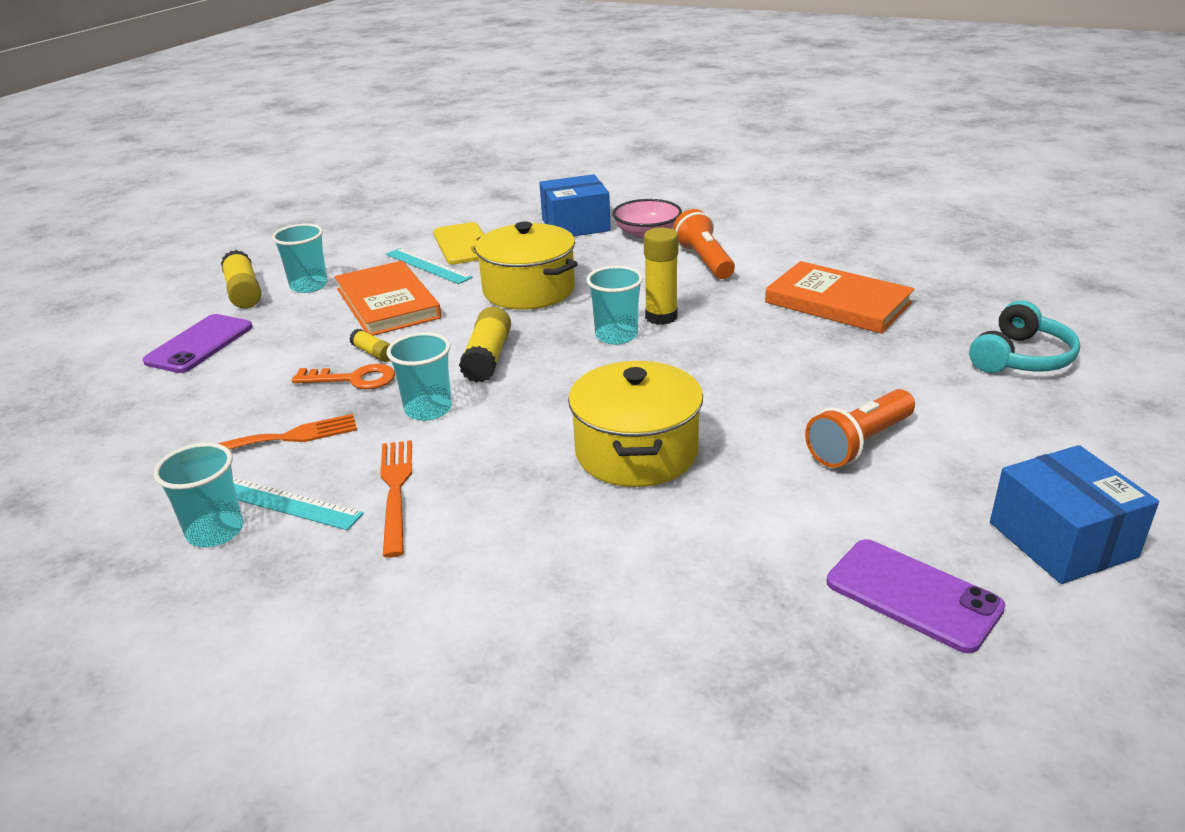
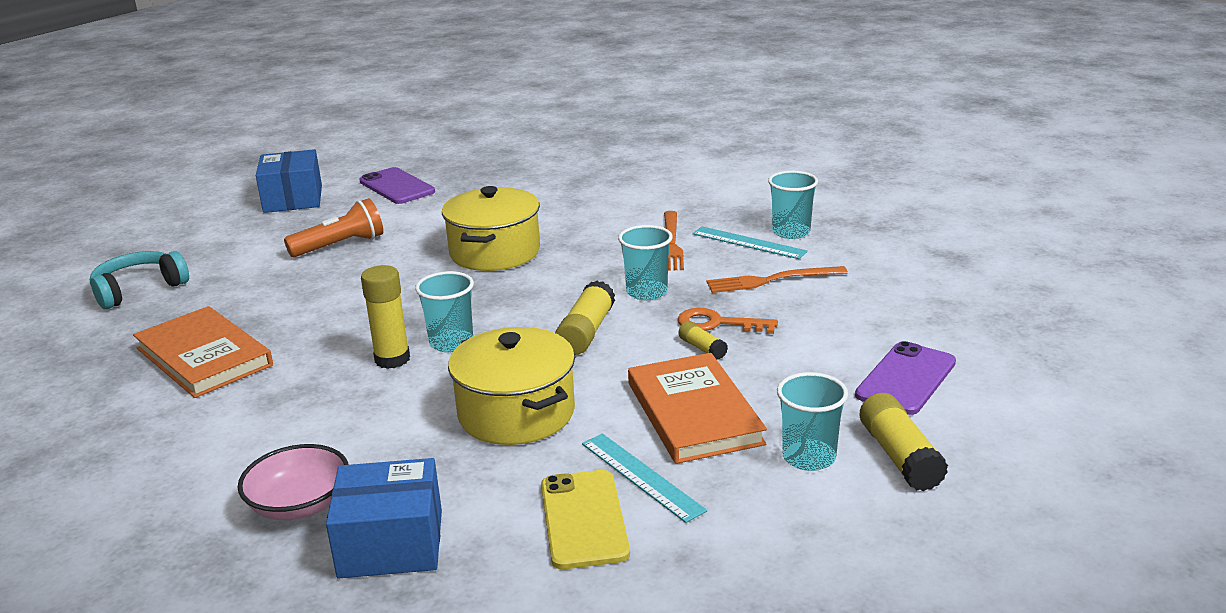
camera: 170 degrees left, 5 degrees down
orange flashlight [673,209,735,279] -> none

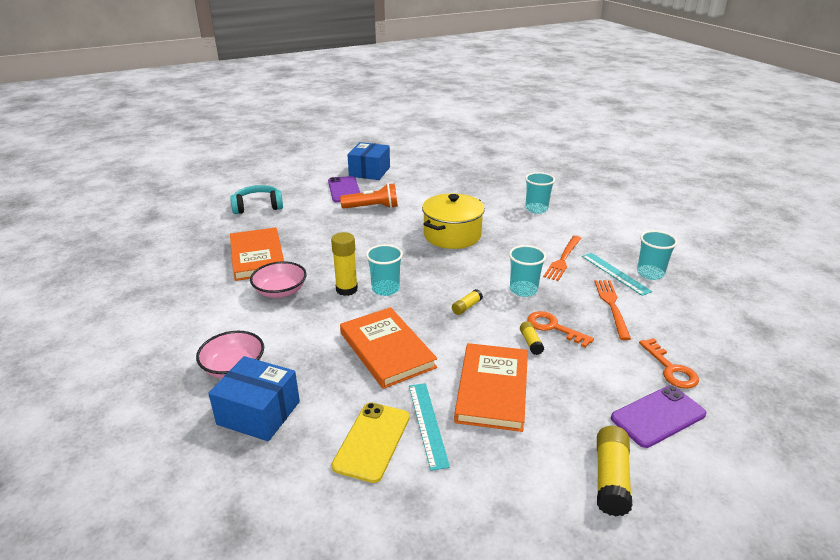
camera: 25 degrees right, 5 degrees up
purple phone [359,167,435,204] -> purple phone moved to [328,176,360,202]
yellow pot [448,327,575,445] -> orange book [340,307,437,389]
yellow glue stick [555,281,615,355] -> yellow glue stick [452,289,483,315], size x0.55
orange fork [707,266,848,293] -> orange fork turned 75 degrees clockwise [594,280,631,340]
turquoise cup [777,372,848,471] -> turquoise cup moved to [525,172,555,214]
none -> pink bowl [250,261,307,298]
none -> orange key [639,338,699,389]

